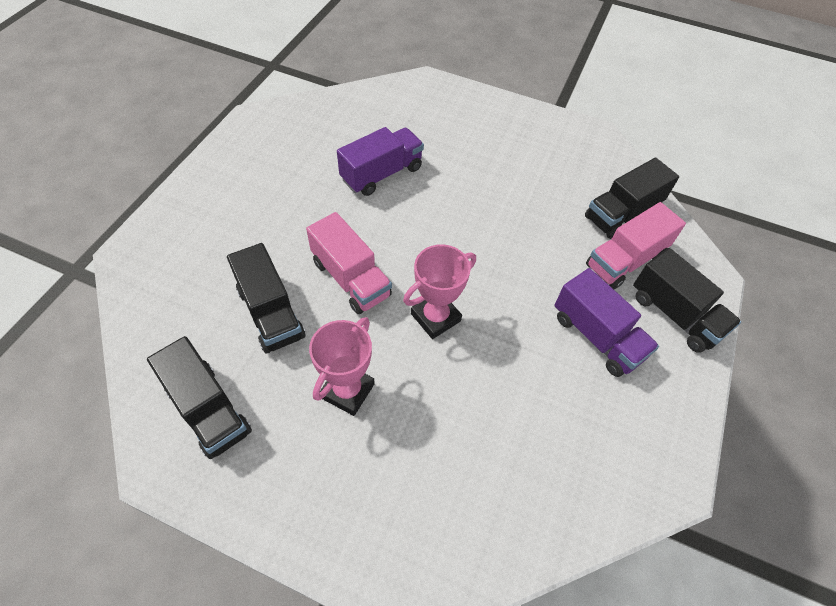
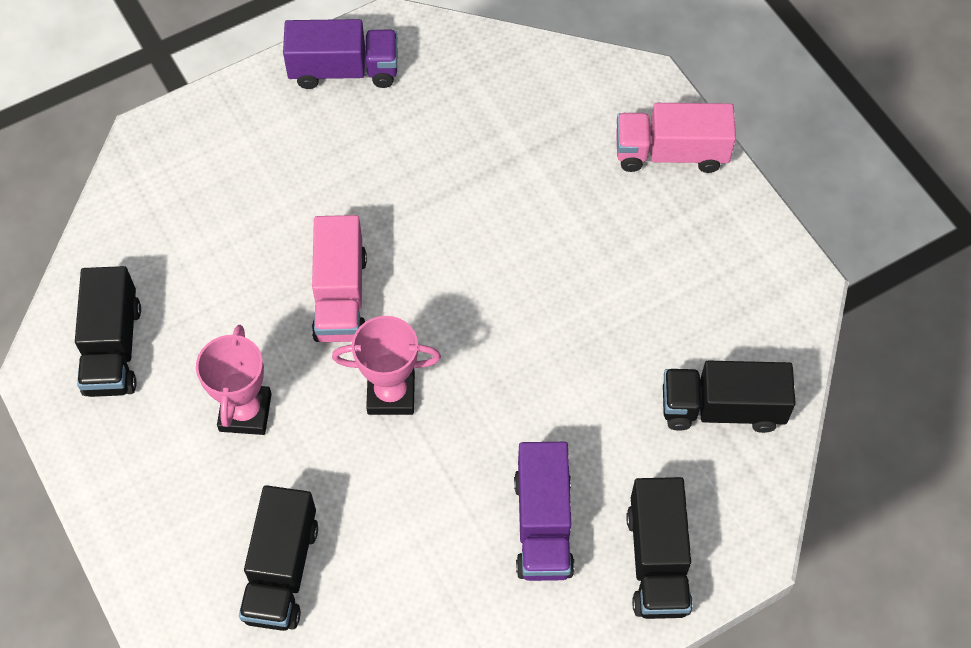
camera: 40 degrees right, 5 degrees up
black truck [227,243,306,353] -> black truck moved to [239,485,318,631]
pink trophy [309,317,375,416] -> pink trophy turned 60 degrees counterclockwise [196,325,272,435]
purple truck [337,127,424,196] -> purple truck moved to [283,19,397,89]
pink truck [586,202,686,289] -> pink truck moved to [616,103,736,173]

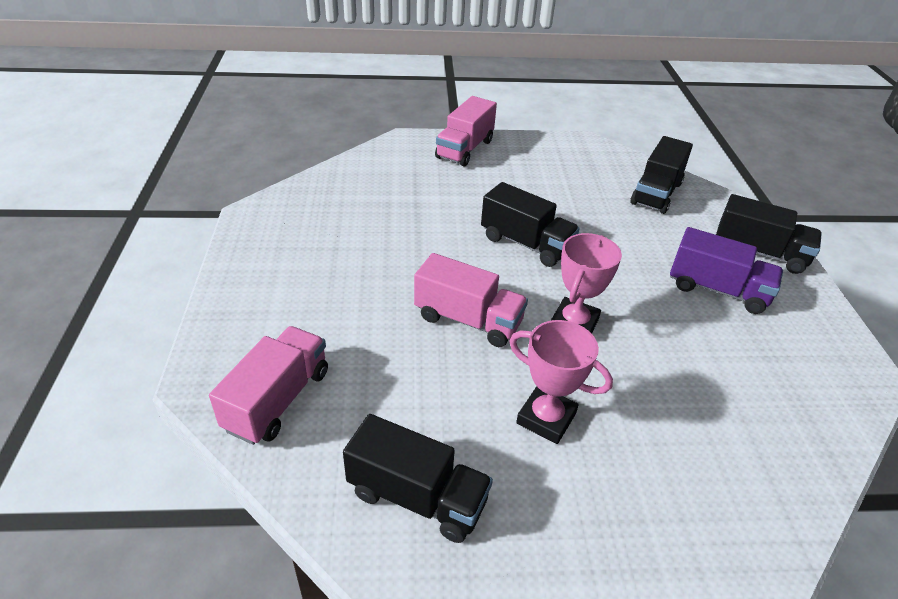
camera: 65 degrees left, 20 degrees down
black truck [239,485,318,631] -> black truck moved to [481,182,580,267]
purple truck [283,19,397,89] -> none
none -> pink truck [209,326,328,445]

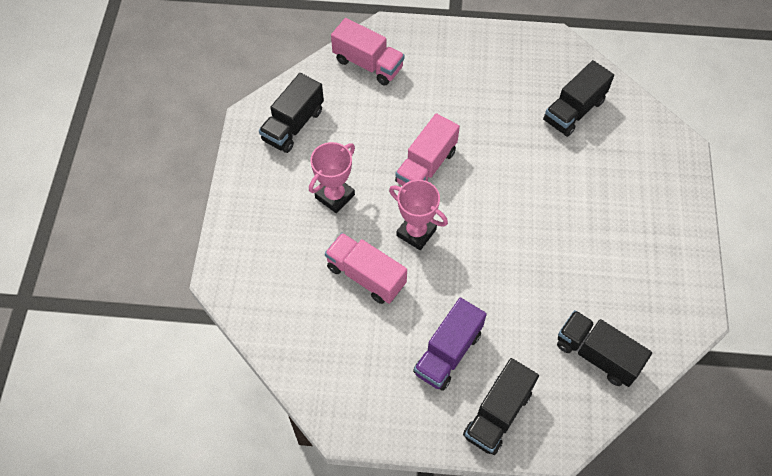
camera: 100 degrees right, 20 degrees up
pink truck [435,96,497,167] -> pink truck moved to [325,233,407,304]
black truck [481,182,580,267] -> black truck moved to [543,60,614,137]

